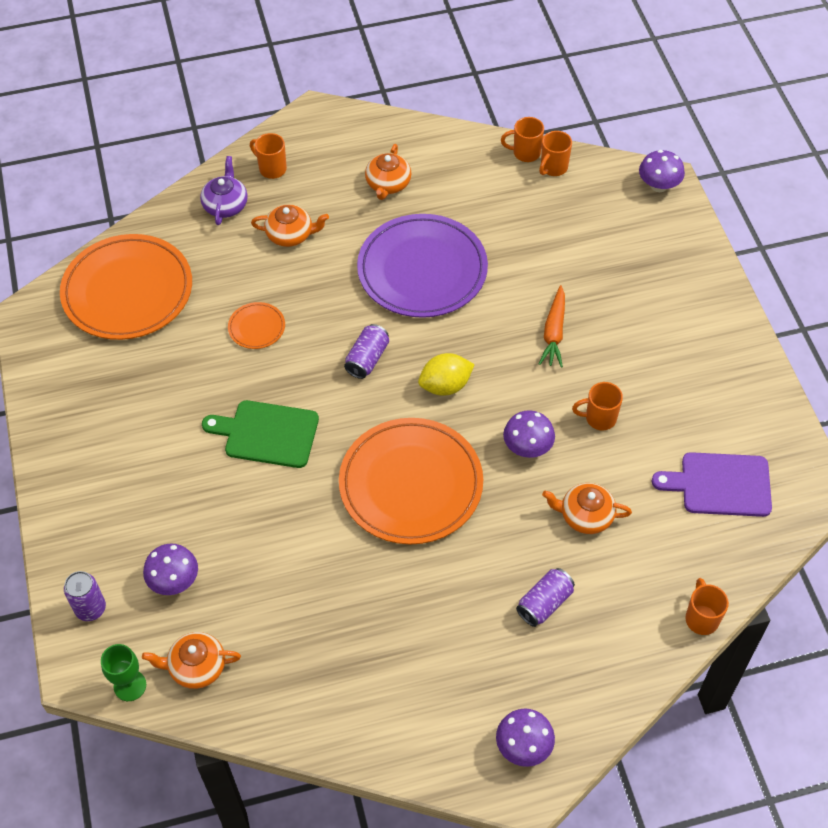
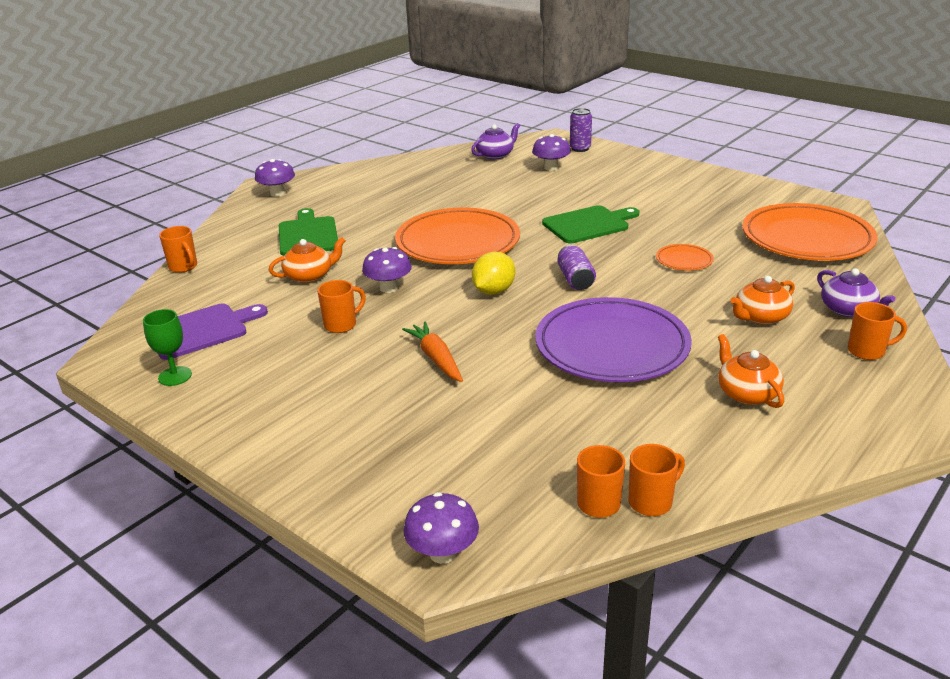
camera: 145 degrees right, 25 degrees down
green goblet [101,644,146,701] -> green goblet moved to [143,309,192,386]
orange teapot [142,632,241,689] -> purple teapot [471,123,520,159]
purple can [516,568,575,627] -> green cutting board [279,208,338,256]

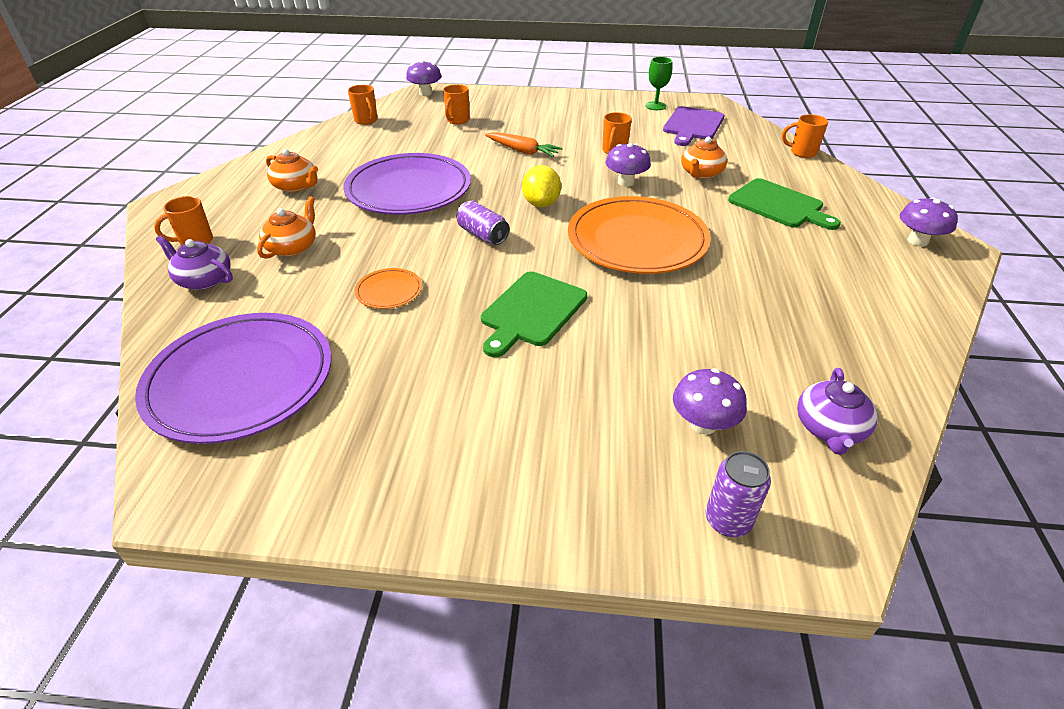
camera: 145 degrees right, 10 degrees up
orange mug [629,444,685,516] -> orange mug moved to [443,84,470,125]
orange plate [742,203,877,261] -> purple plate [135,313,331,444]

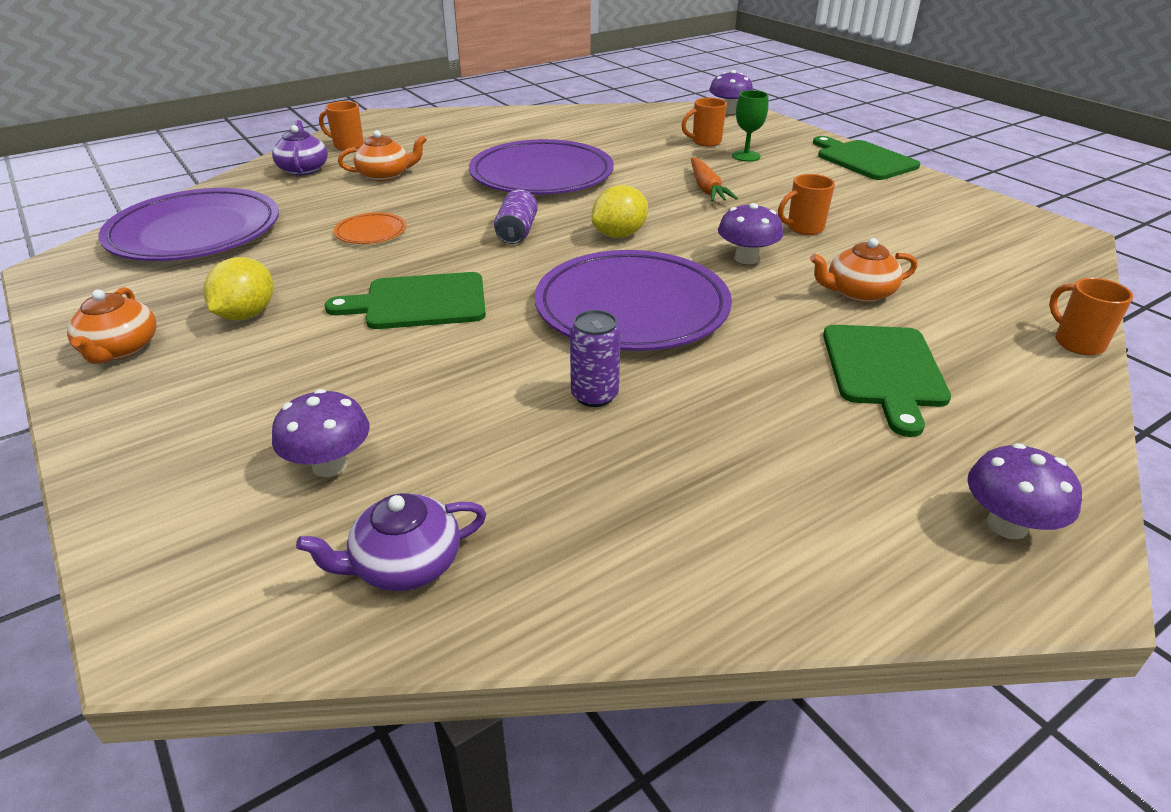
camera: 50 degrees right, 5 degrees down
orange teapot [266,149,318,192] -> orange teapot moved to [67,287,157,364]
orange mug [348,85,378,125] -> none
orange plate [568,196,711,274] -> purple plate [535,250,732,351]
green goblet [645,57,673,110] -> green goblet moved to [732,90,768,162]
purple cutting board [663,106,724,146] -> none
purple can [706,451,771,537] -> purple can moved to [570,310,621,407]
none -> yellow lemon [203,257,273,320]
none -> green cutting board [813,136,920,180]

